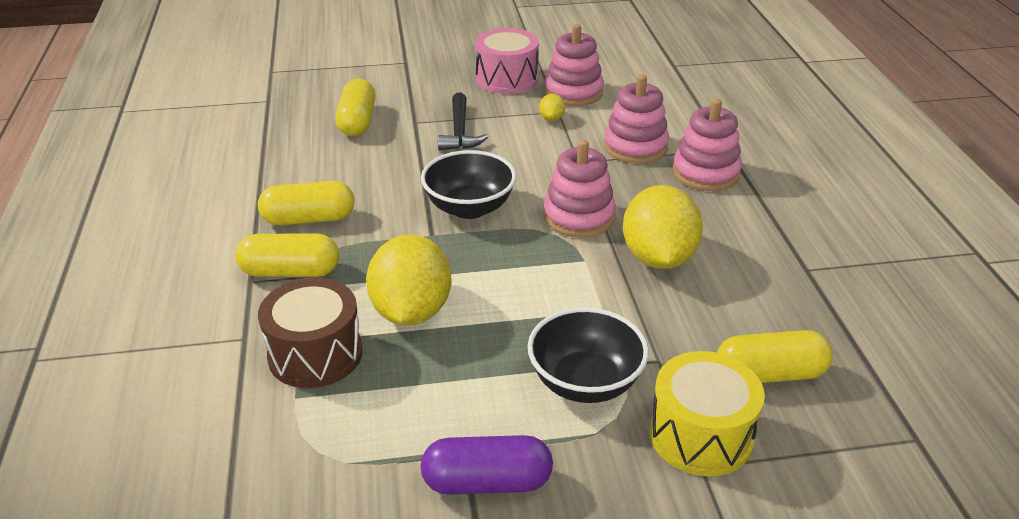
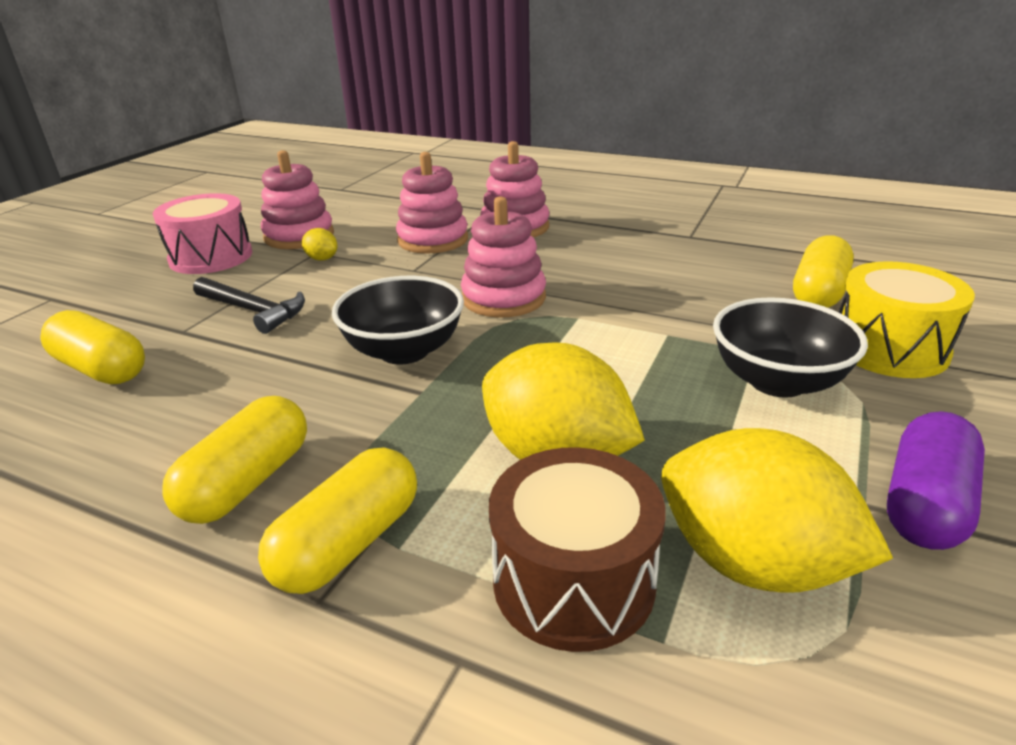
camera: 55 degrees left, 5 degrees down
yellow lemon [623,185,703,269] -> yellow lemon moved to [661,428,893,593]

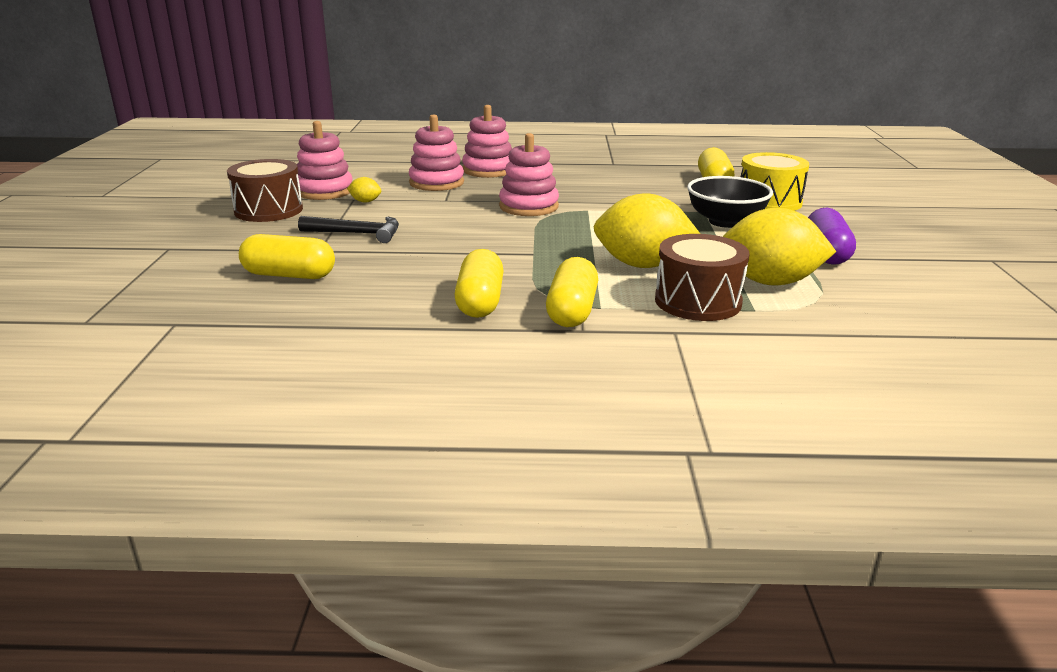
camera: 25 degrees left, 5 degrees down
pink drum [153,193,252,274] -> brown drum [227,159,303,222]
black bowl [332,276,464,364] -> none

